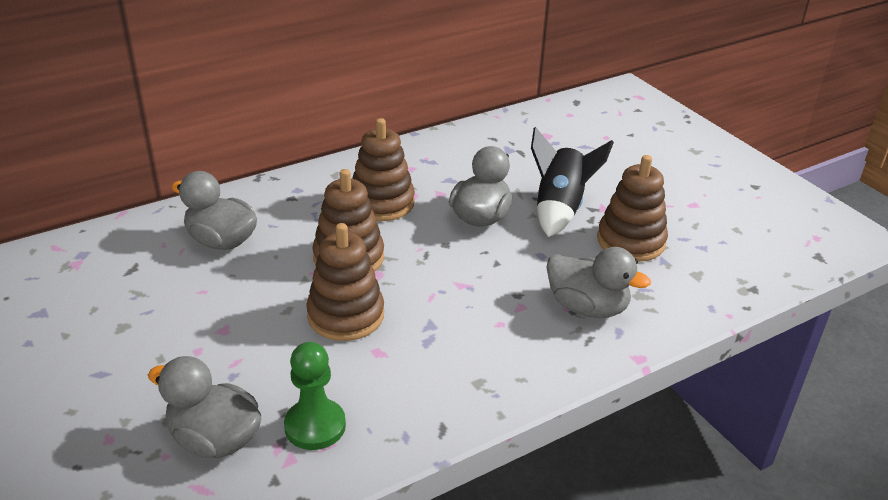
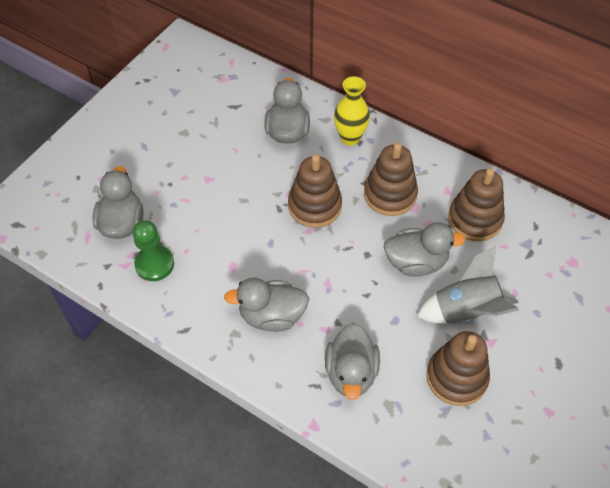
camera: 65 degrees right, 20 degrees up
brown stacking toy [306,223,384,341] -> brown stacking toy moved to [448,168,505,241]
black rocket [531,127,614,237] -> grey rocket [417,246,519,324]
none -> grey duck [224,278,309,332]
none -> yellow vase [334,76,370,146]

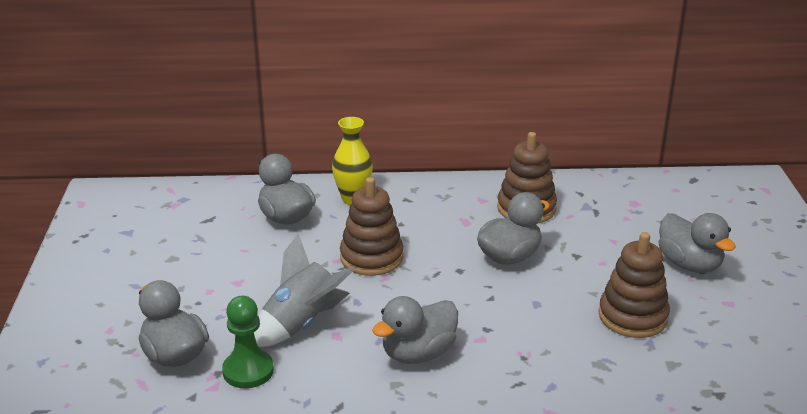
camera: 35 degrees left, 25 degrees down
grey duck [325,323,380,400] -> grey duck moved to [658,213,736,273]
brown stacking toy [364,143,418,216] -> none
grey rocket [417,246,519,324] -> grey rocket moved to [254,233,354,347]

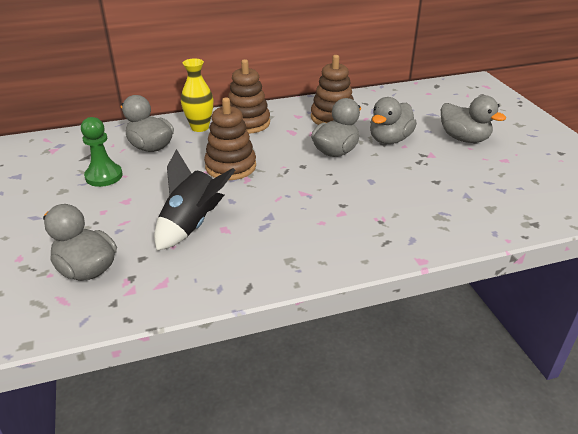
camera: 15 degrees left, 5 degrees up
green pawn [222,296,274,388] -> green pawn moved to [81,117,123,187]
grey rocket [254,233,354,347] -> black rocket [154,149,236,251]
grey duck [372,296,458,364] -> grey duck moved to [370,97,417,144]
brown stacking toy [598,232,670,338] -> brown stacking toy moved to [228,59,270,134]

